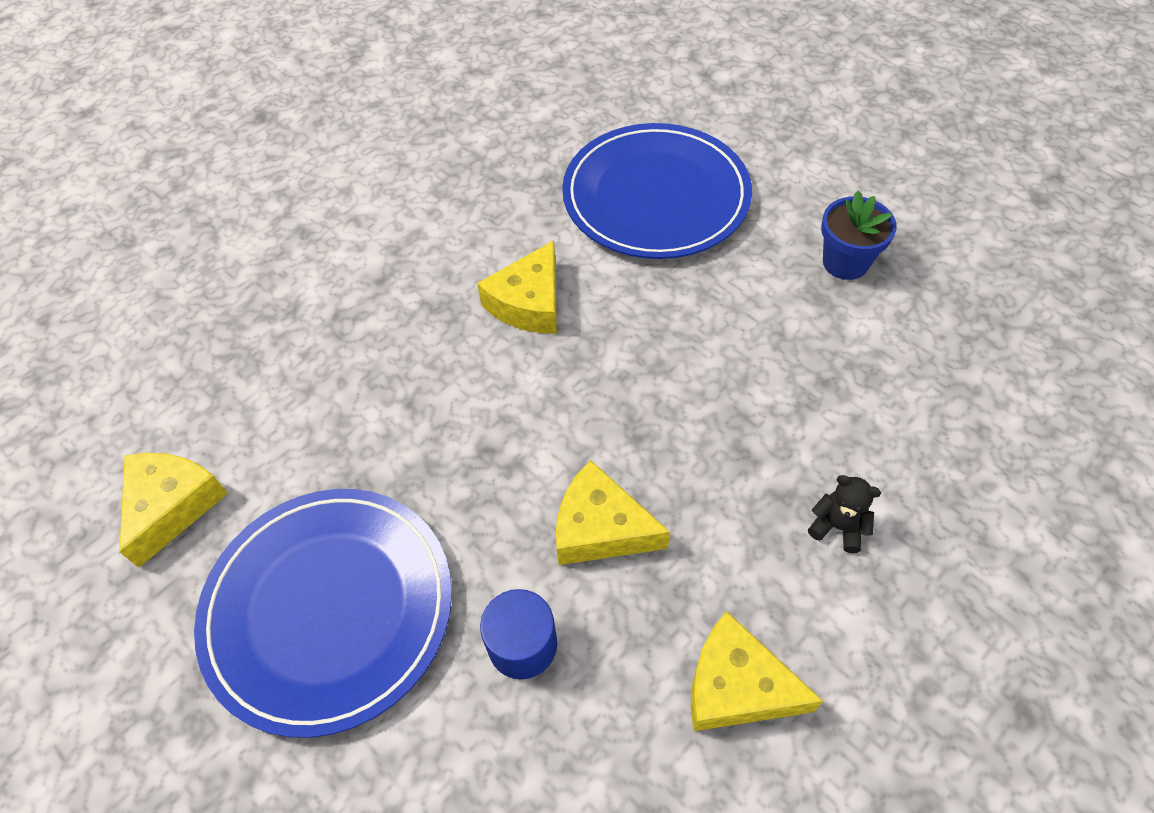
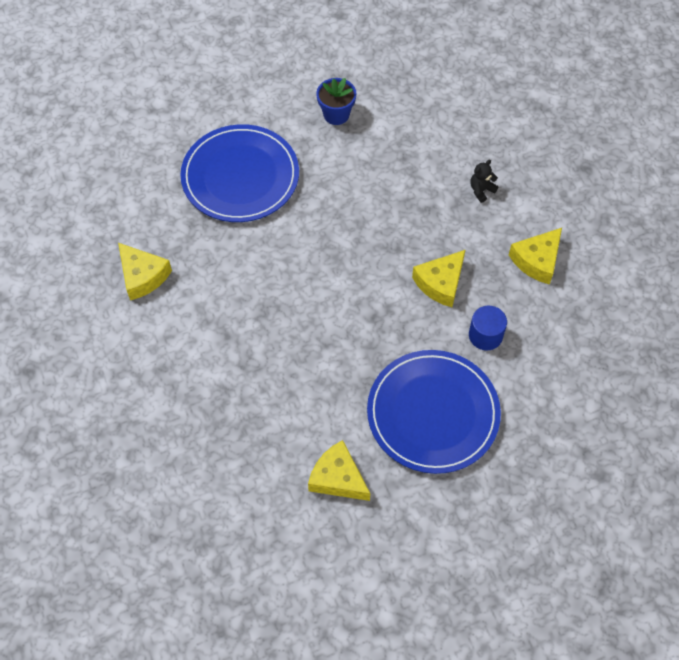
camera: 70 degrees left, 5 degrees up
yellow cheese [477,240,557,334] -> yellow cheese moved to [118,243,172,300]

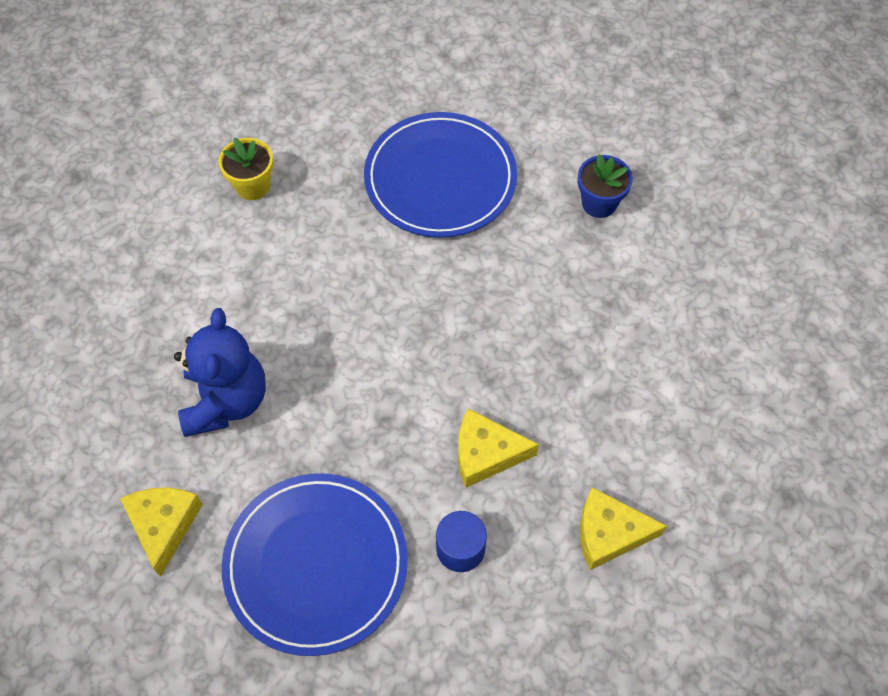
camera: 50 degrees right, 0 degrees up
yellow cheese [118,243,172,300] -> yellow flower pot [218,137,274,200]
black teddy bear [470,160,498,203] -> none
none -> blue teddy bear [174,308,266,437]

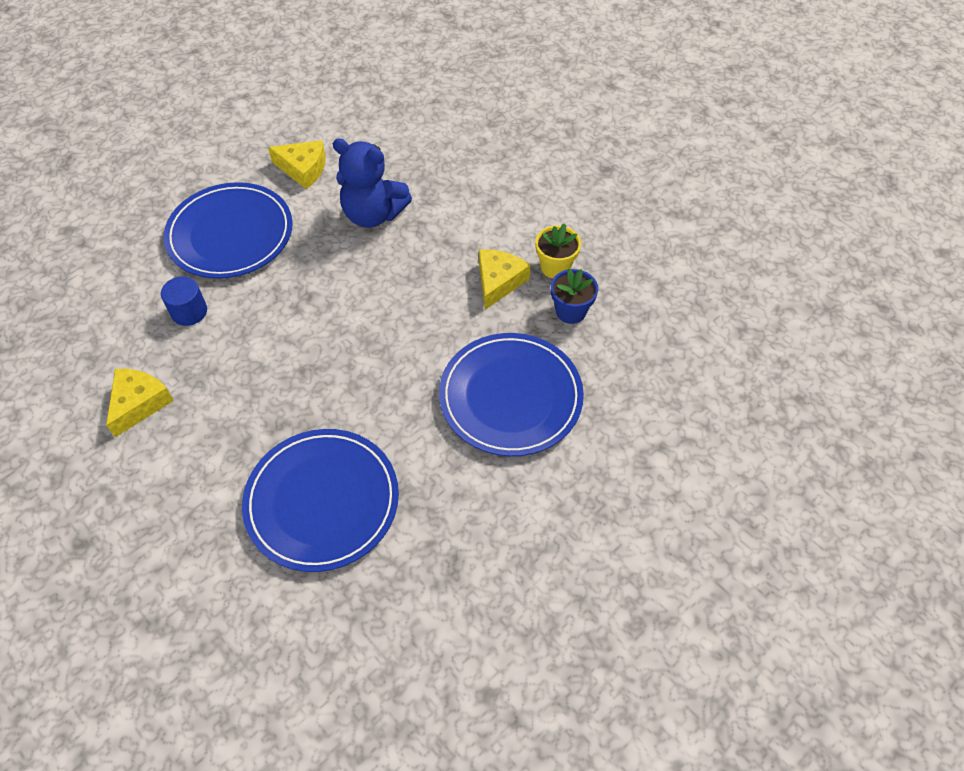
camera: 110 degrees right, 5 degrees down
yellow cheese [458,409,539,488] -> yellow cheese moved to [479,249,531,310]
blue flower pot [578,154,633,218] -> blue flower pot moved to [551,269,598,324]
none -> blue plate [242,429,399,572]

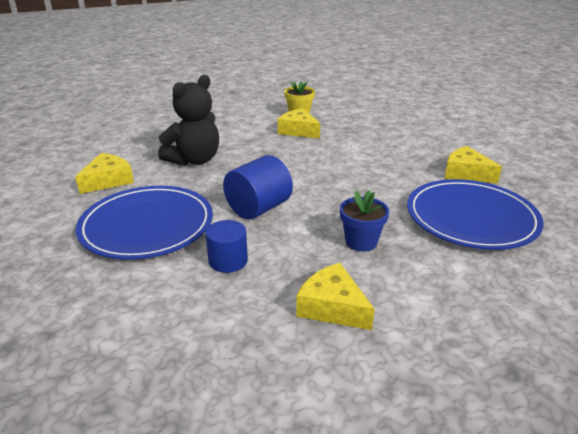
camera: 70 degrees left, 25 degrees down
blue teddy bear [333,138,412,228] -> black teddy bear [158,75,219,166]
blue plate [439,333,584,456] -> none
blue flower pot [551,269,598,324] -> blue flower pot moved to [340,190,389,252]
none -> blue cylinder [223,155,293,220]
none -> yellow cheese [445,146,502,184]

